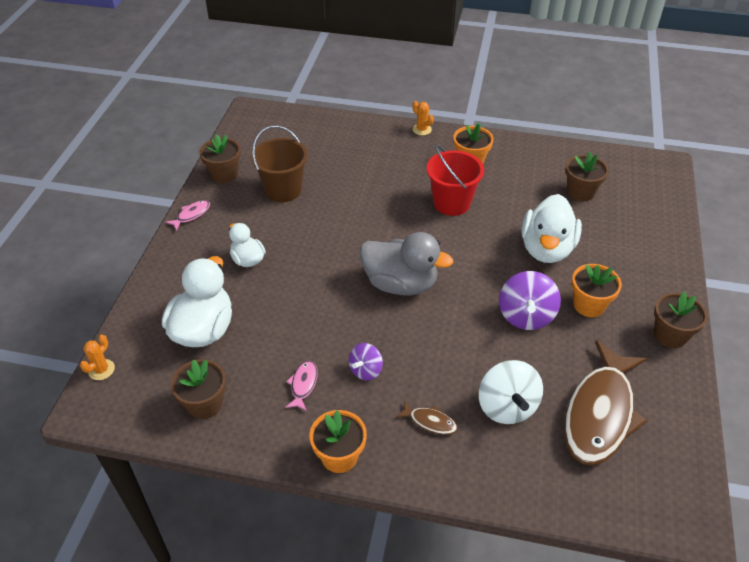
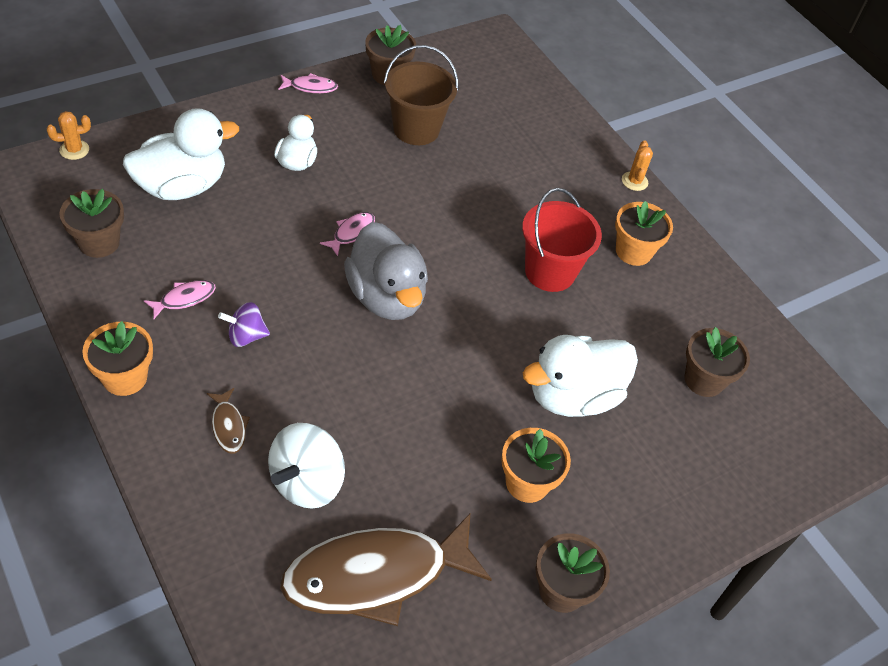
camera: 40 degrees right, 5 degrees up
purple spinning top [499,271,561,330] -> none
none -> pink fish [320,212,375,256]

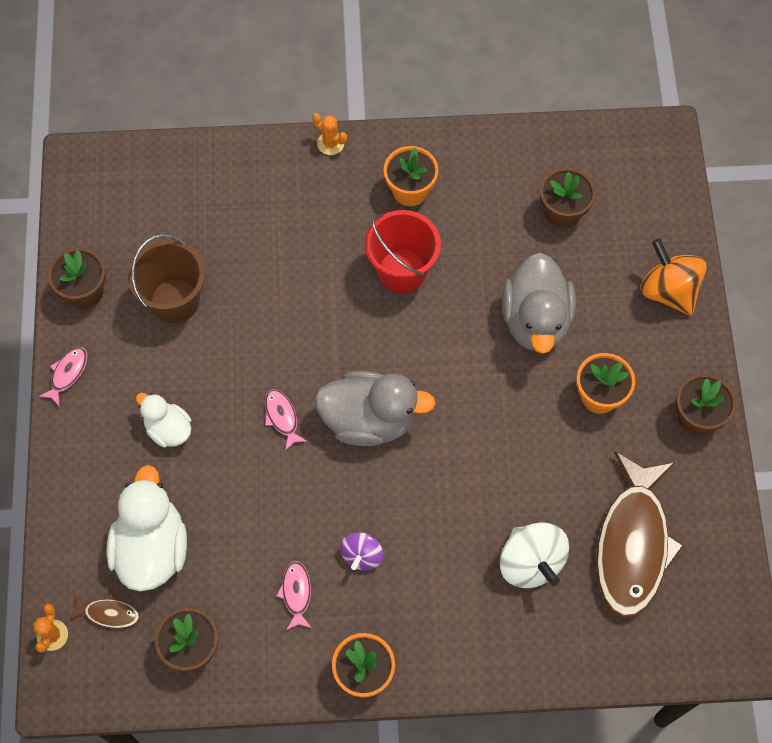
camera: 55 degrees left, 15 degrees up
brown fish [207,388,250,454] -> brown fish moved to [69,593,140,629]
white duck [523,335,638,417] -> grey duck [502,253,576,354]
none -> orange spinning top [641,238,707,316]

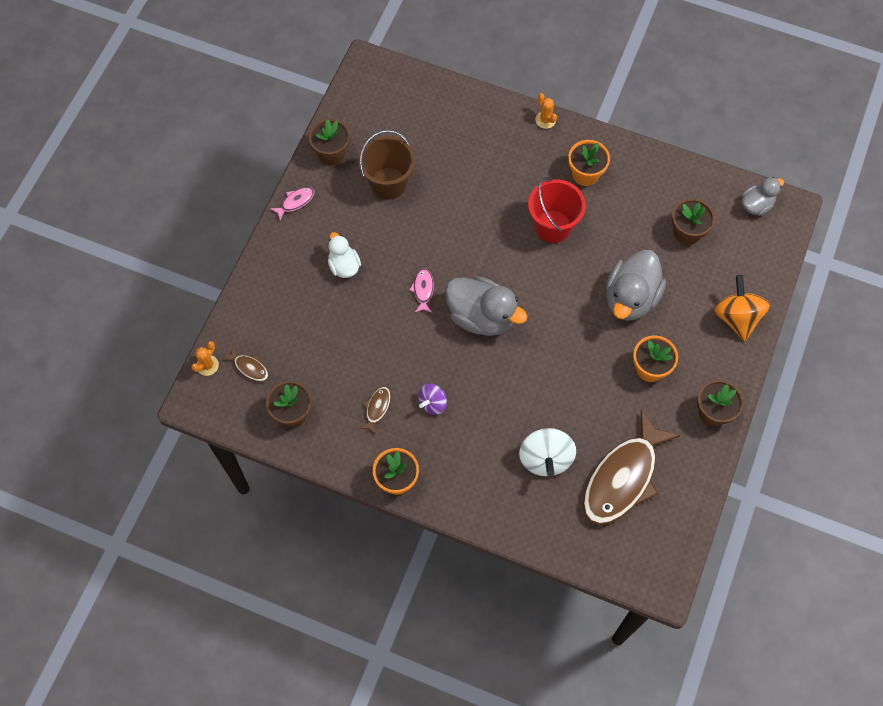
camera: 25 degrees right, 0 degrees up
white duck [106,465,187,591] -> none
pink fish [277,561,311,630] -> brown fish [359,387,391,435]
none -> grey duck [741,177,784,216]

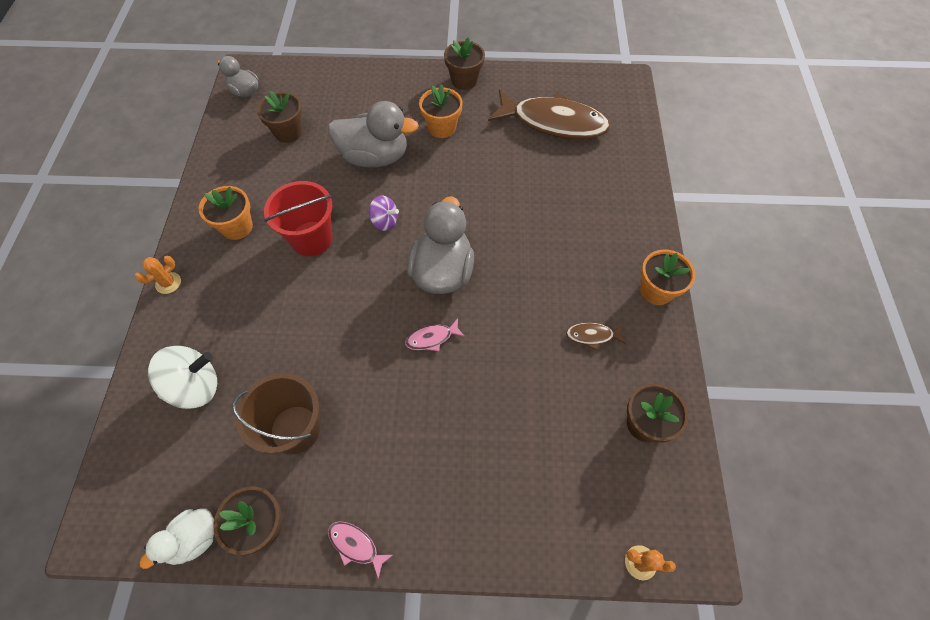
camera: 110 degrees left, 5 degrees down
brown fish [223,347,269,382] -> none
white duck [328,232,361,278] -> white duck moved to [140,508,214,569]
purple spinning top [419,384,447,415] -> purple spinning top moved to [369,196,399,231]
white spinning top [519,428,576,477] -> white spinning top moved to [148,346,217,409]
orange spinning top [714,275,770,341] -> none

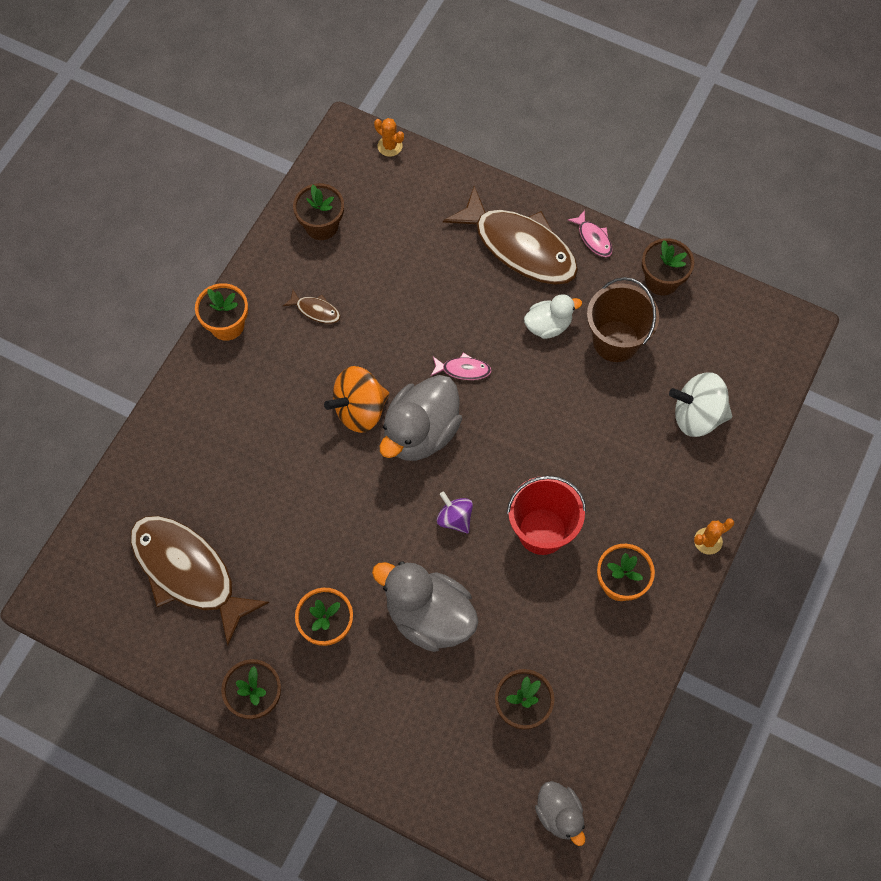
camera: 155 degrees left, 5 degrees up
white duck [140,508,214,569] -> white duck moved to [524,294,582,339]
none -> orange spinning top [324,366,389,433]
none -> brown fish [443,186,578,285]

